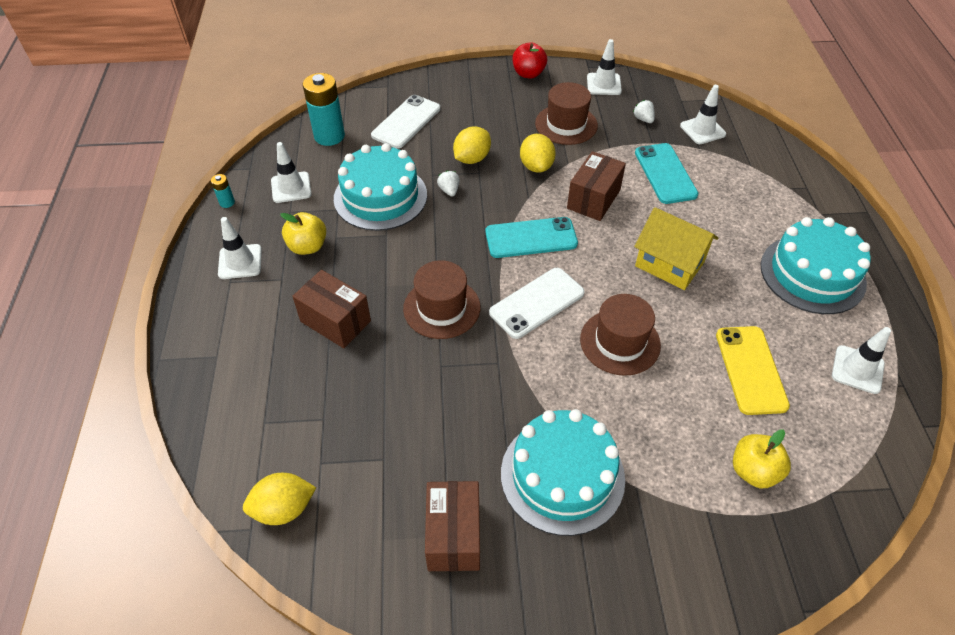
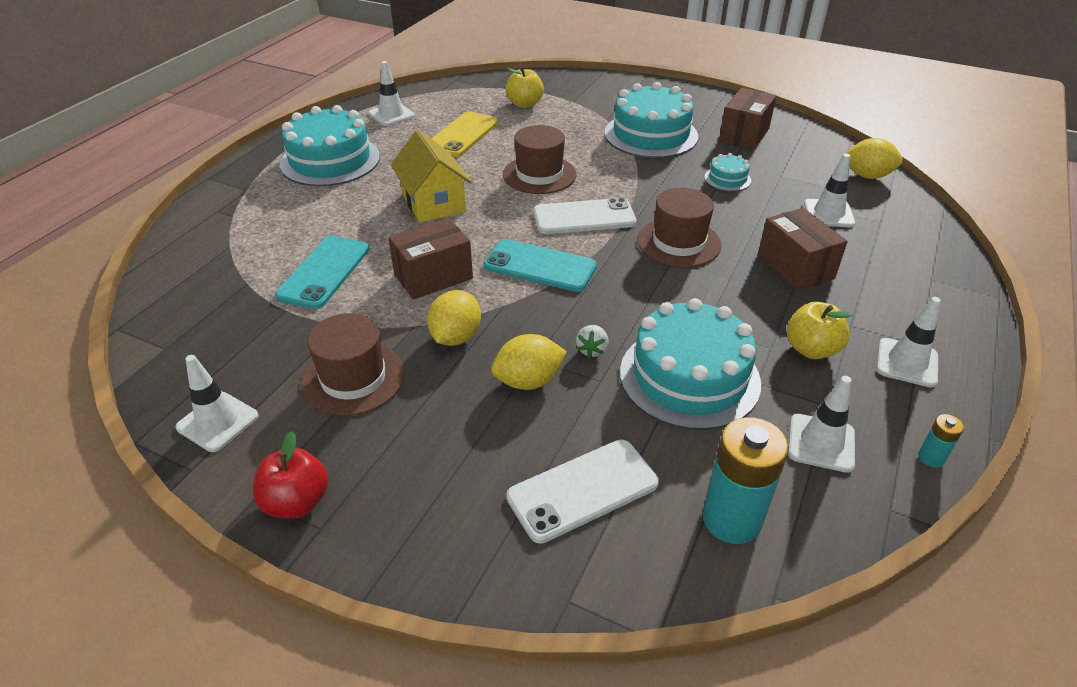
camera: 150 degrees left, 10 degrees down
white strawberry [633,100,655,123] -> none
white traffic cone [680,85,726,144] -> white traffic cone moved to [804,154,855,227]
none -> turquoise cake [704,153,751,191]

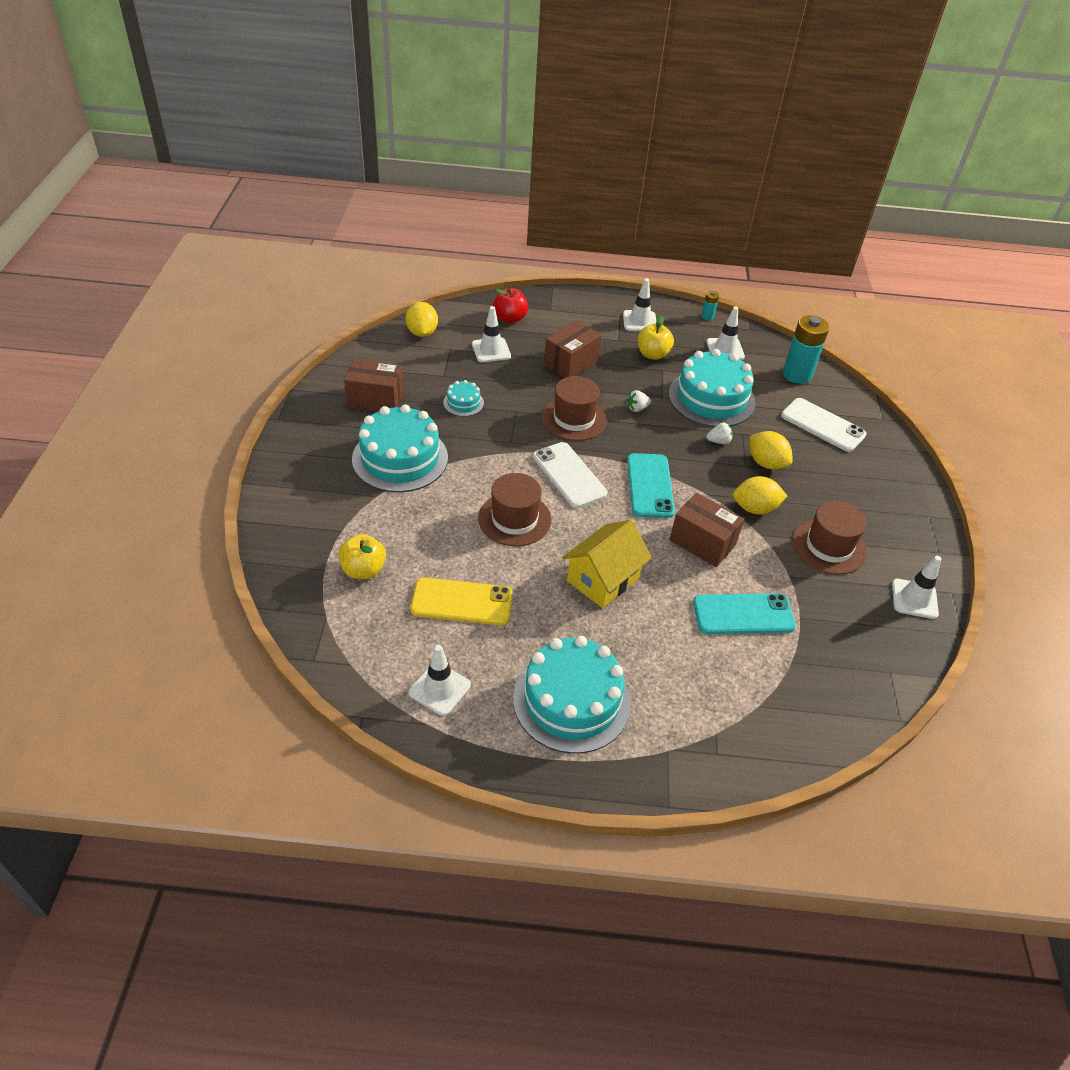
camera: 115 degrees left, 5 degrees up
red apple [253,431,329,519] -> red apple moved to [493,288,528,324]
none -> white strawberry [627,390,651,412]

